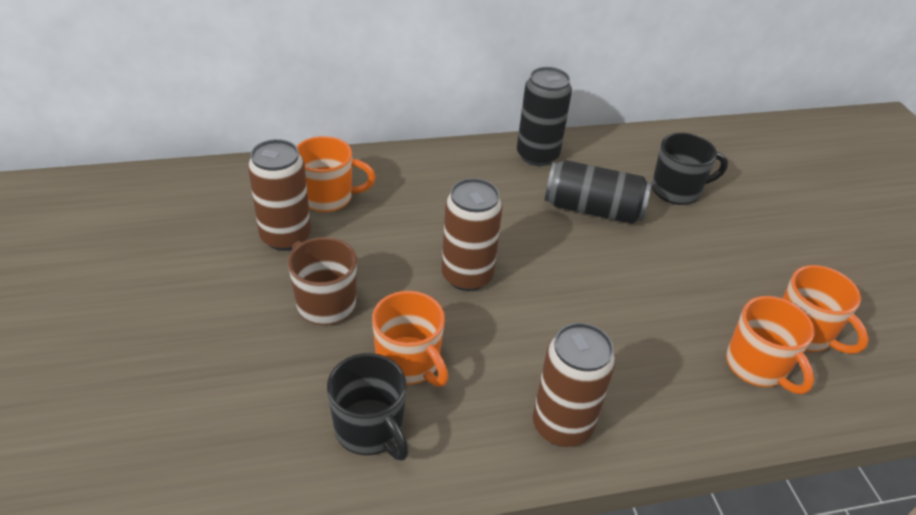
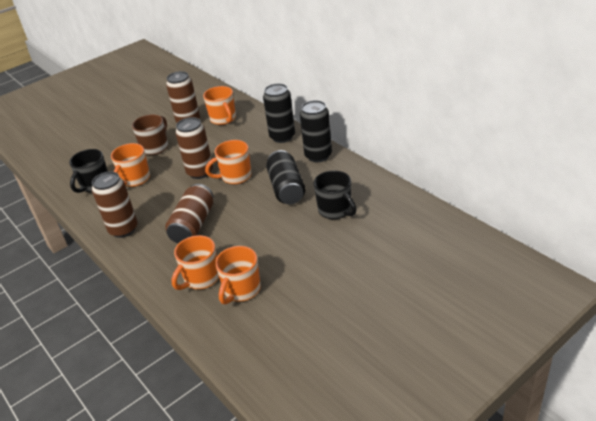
camera: 70 degrees right, 5 degrees down
none -> brown can [165,184,213,244]
none -> orange mug [205,140,251,184]
none -> black can [263,83,295,143]

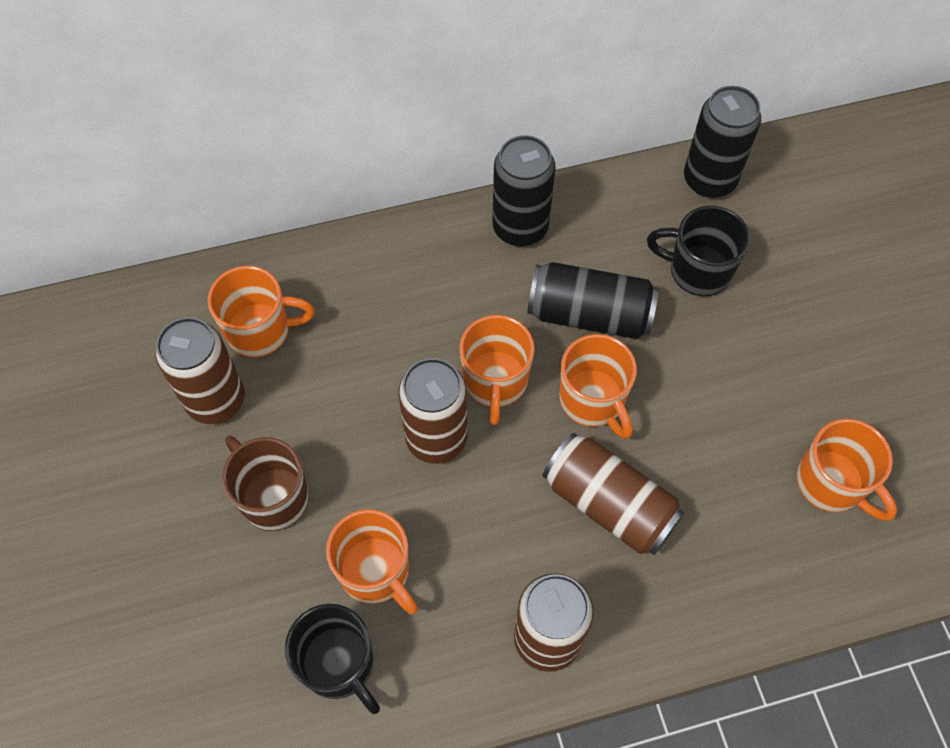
camera: 70 degrees left, 25 degrees up
orange mug [171,235,219,290] -> orange mug moved to [559,334,637,439]
black can [263,83,295,143] -> black can moved to [684,86,761,198]
black mug [314,170,357,219] -> black mug turned 150 degrees counterclockwise [647,206,750,296]

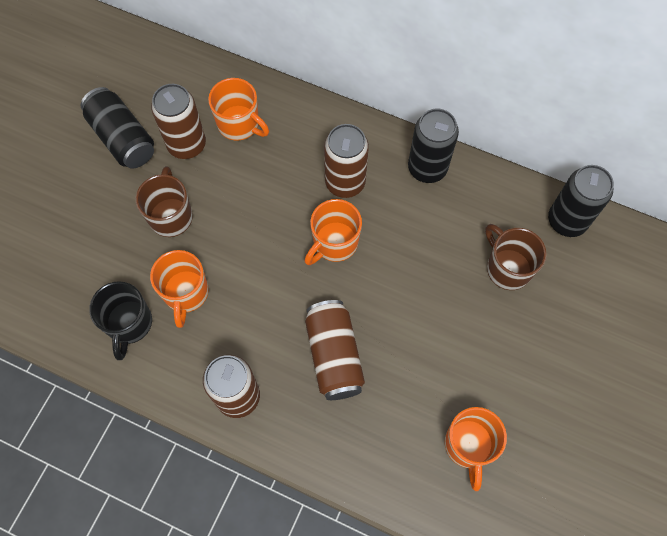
camera: 40 degrees right, 5 degrees up
brown can [398,358,468,464] -> brown can moved to [324,124,369,198]
black can [527,262,659,339] -> black can moved to [81,87,154,169]
orange mug [559,334,637,439] -> none
black mug [647,206,750,296] -> brown mug [485,224,547,290]

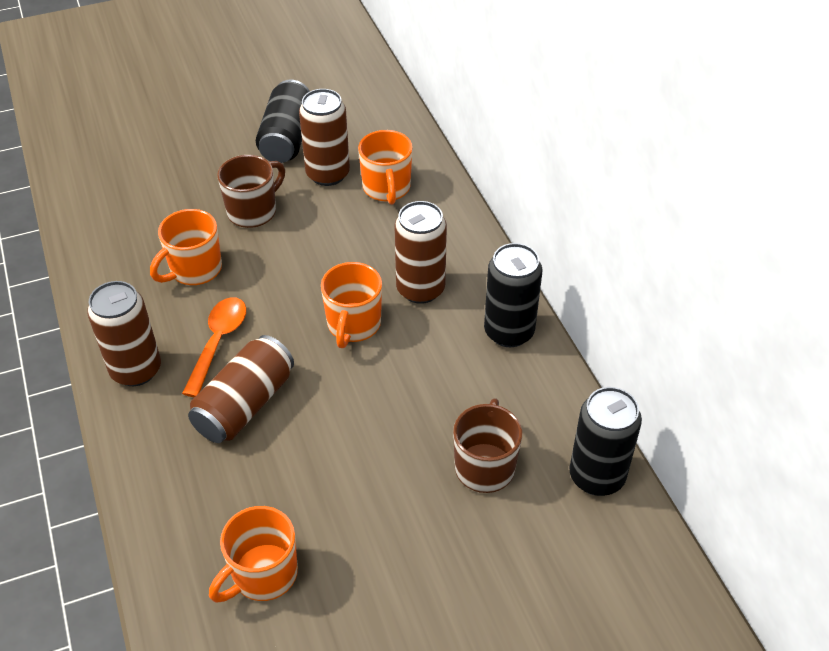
camera: 45 degrees right, 20 degrees down
black mug [89,281,152,360] -> none
orange mug [304,199,362,265] -> orange mug turned 75 degrees counterclockwise [321,262,382,348]
none -> orange spoon [182,297,246,397]

